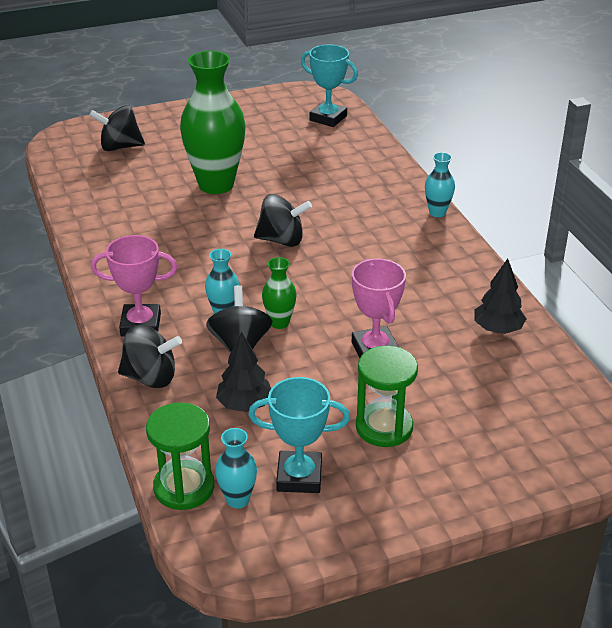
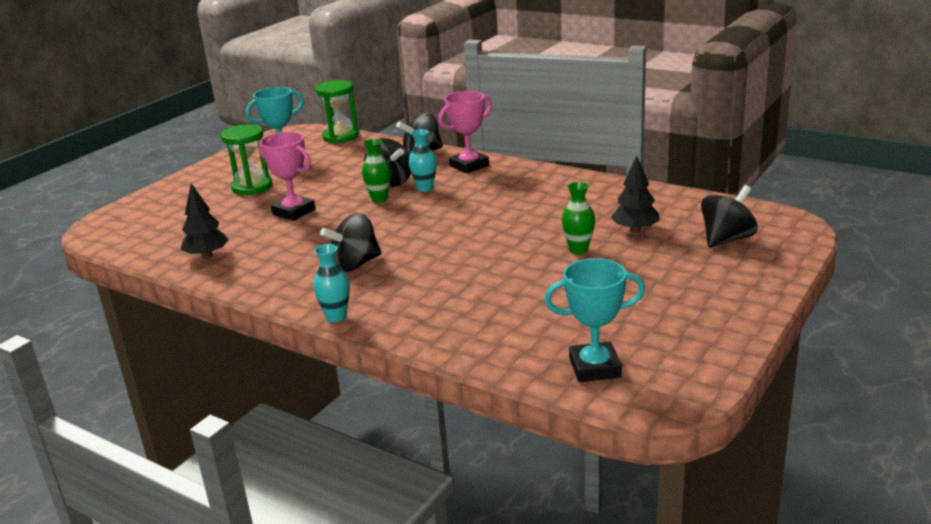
camera: 145 degrees right, 10 degrees down
green vase [180,51,246,194] -> green vase [562,182,595,254], size x0.46
turquoise vase [215,428,257,509] -> none
black tree [216,332,271,412] -> black tree moved to [611,156,659,233]
black spinning top [254,194,312,247] -> black spinning top moved to [320,213,382,272]

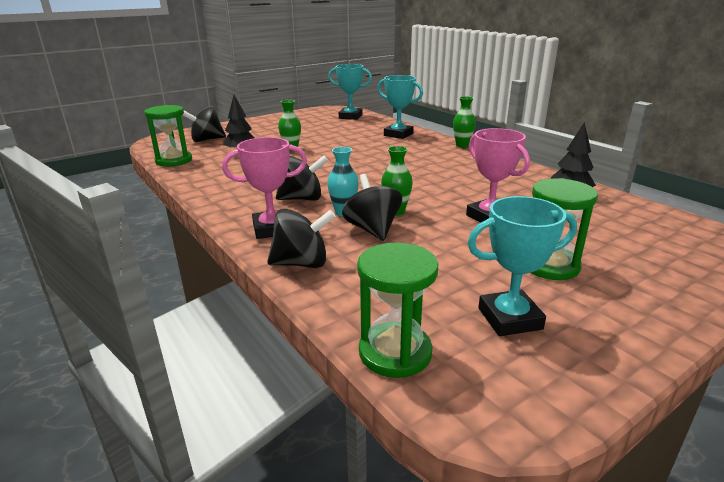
camera: 160 degrees left, 0 degrees up
turquoise vase [313,244,350,323] -> green vase [453,96,476,148]
black spinning top [320,213,382,272] -> black spinning top moved to [276,155,328,201]
none -> green hourglass [144,105,192,167]
none -> turquoise trophy [377,75,423,139]

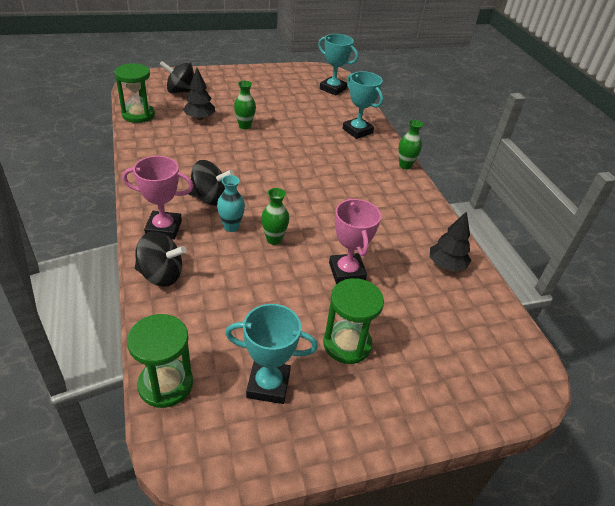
camera: 15 degrees right, 15 degrees up
black spinning top [342,174,402,241] -> none

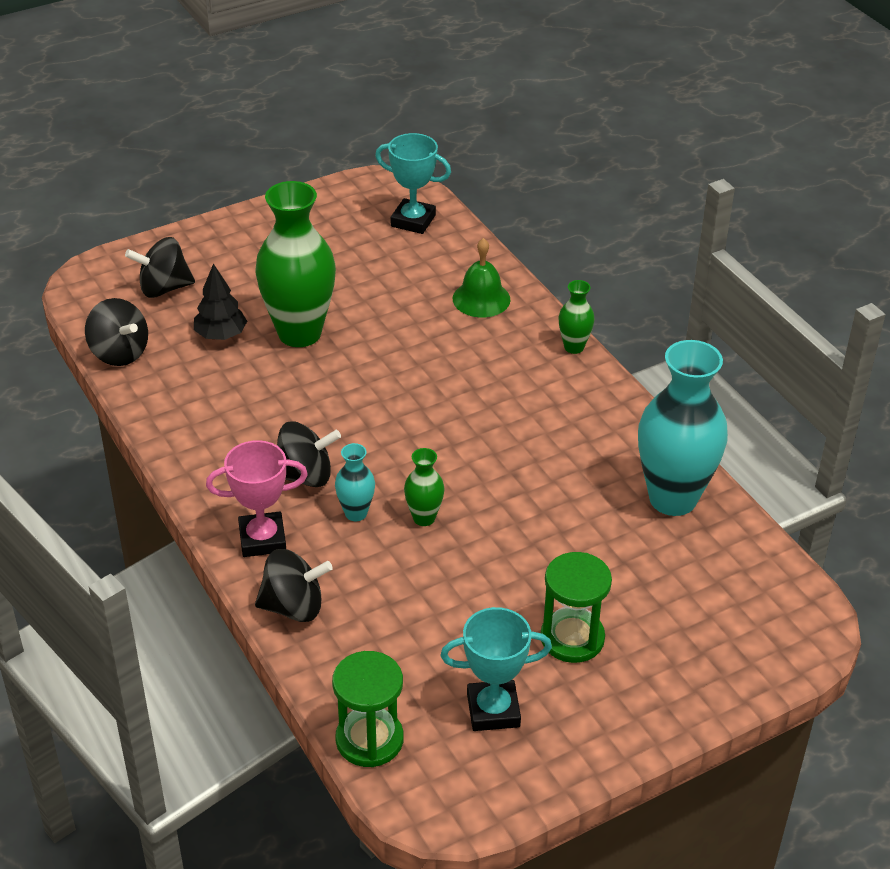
camera: 10 degrees left, 0 degrees up
green hourglass [115,63,155,123] -> black spinning top [85,298,148,366]
green vase [234,81,256,129] -> green vase [255,181,336,347], size x2.19
pink trophy [329,198,381,284] -> none
turquoise trophy [342,71,383,139] -> green bell [453,238,511,318]
black tree [430,211,471,271] -> turquoise vase [638,340,728,516]

